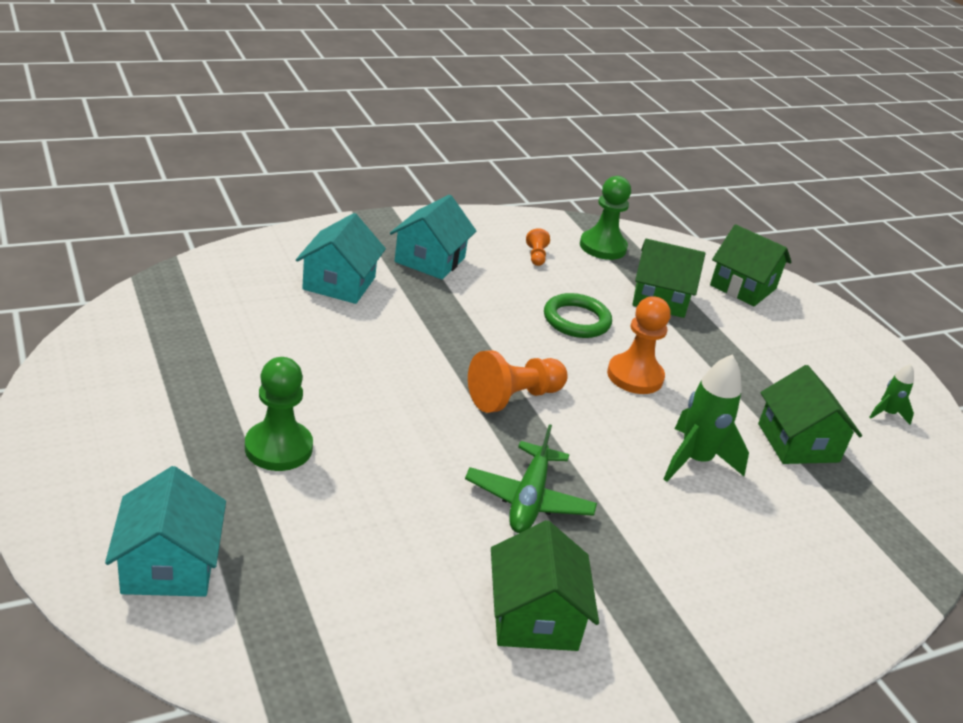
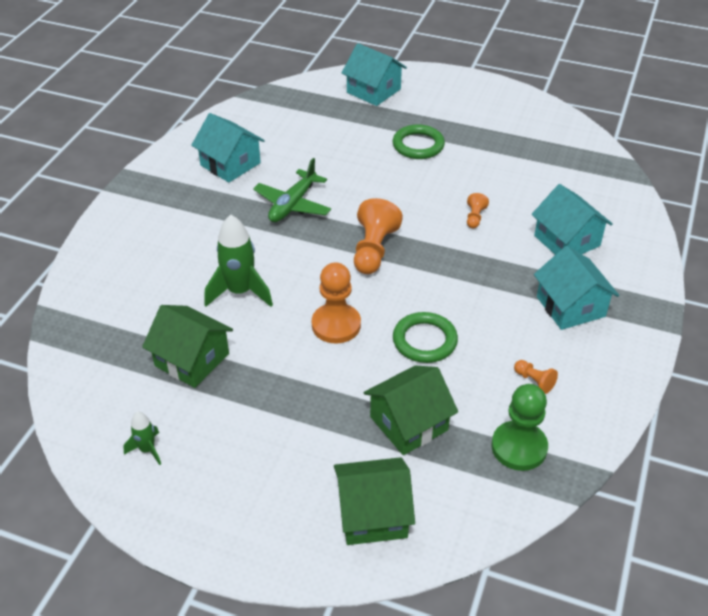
camera: 140 degrees right, 10 degrees up
green pawn [245,357,313,471] -> green ring [393,124,445,159]
green plane [465,424,597,533] -> green plane turned 120 degrees counterclockwise [253,158,331,222]
green house [491,520,599,651] -> turquoise house [191,113,265,183]
none -> orange pawn [467,193,489,228]

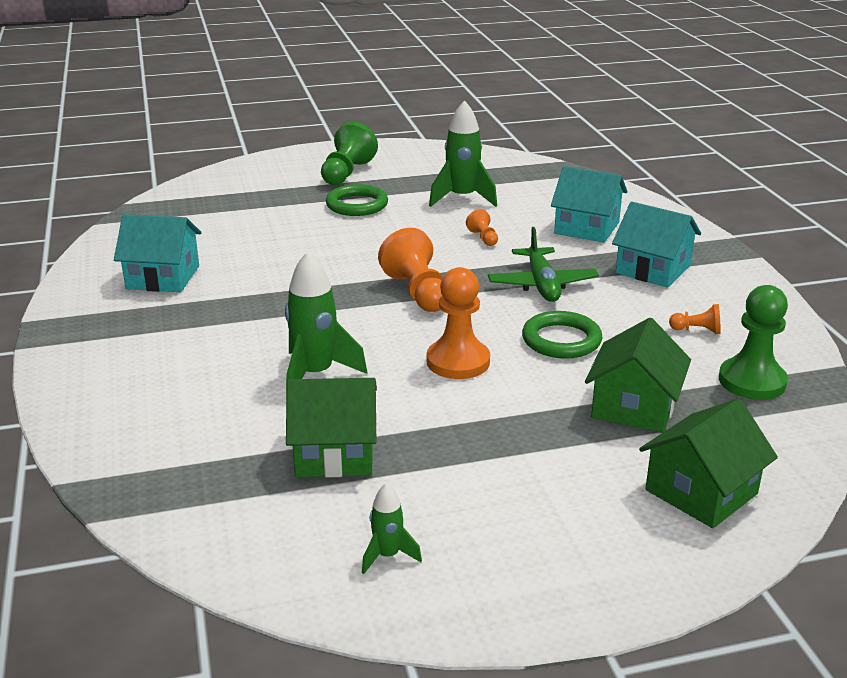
camera: 35 degrees left, 15 degrees down
green plane [253,158,331,222] -> green plane moved to [488,227,599,302]
turquoise house [342,43,407,106] -> none
none -> green pawn [321,122,378,185]
none -> green rocket [429,100,497,207]

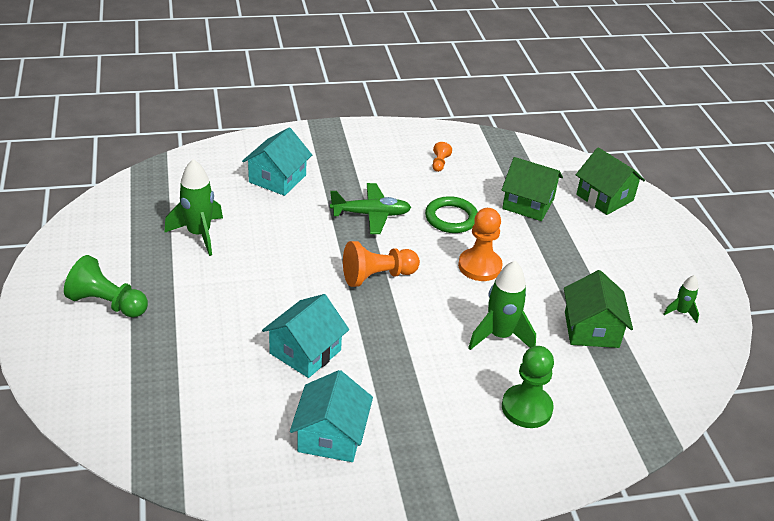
camera: 90 degrees left, 10 degrees up
green ring [326,184,388,216] -> none
orange pawn [466,209,498,246] -> none
turquoise house [612,201,701,288] -> turquoise house moved to [262,294,349,378]
green pawn [719,285,788,400] -> green pawn moved to [502,346,554,428]

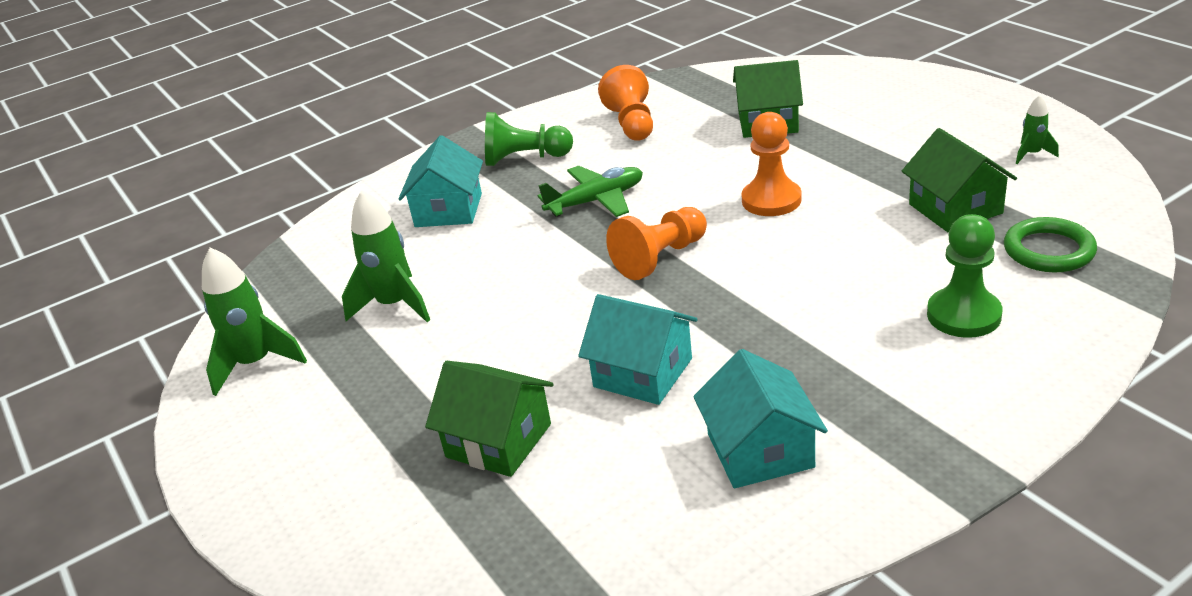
camera: 15 degrees left, 5 degrees down
green pawn [64,255,148,317] -> green pawn moved to [485,112,573,166]
turquoise house [262,294,349,378] -> turquoise house turned 75 degrees counterclockwise [578,294,698,405]
green ring [425,196,478,233] -> green ring moved to [1004,217,1097,272]
orange pawn [433,142,452,172] -> orange pawn [598,65,653,141], size x2.03
green rocket [468,261,536,350] -> green rocket moved to [202,248,307,396]
green house [576,147,645,215] -> green house moved to [425,361,554,477]

